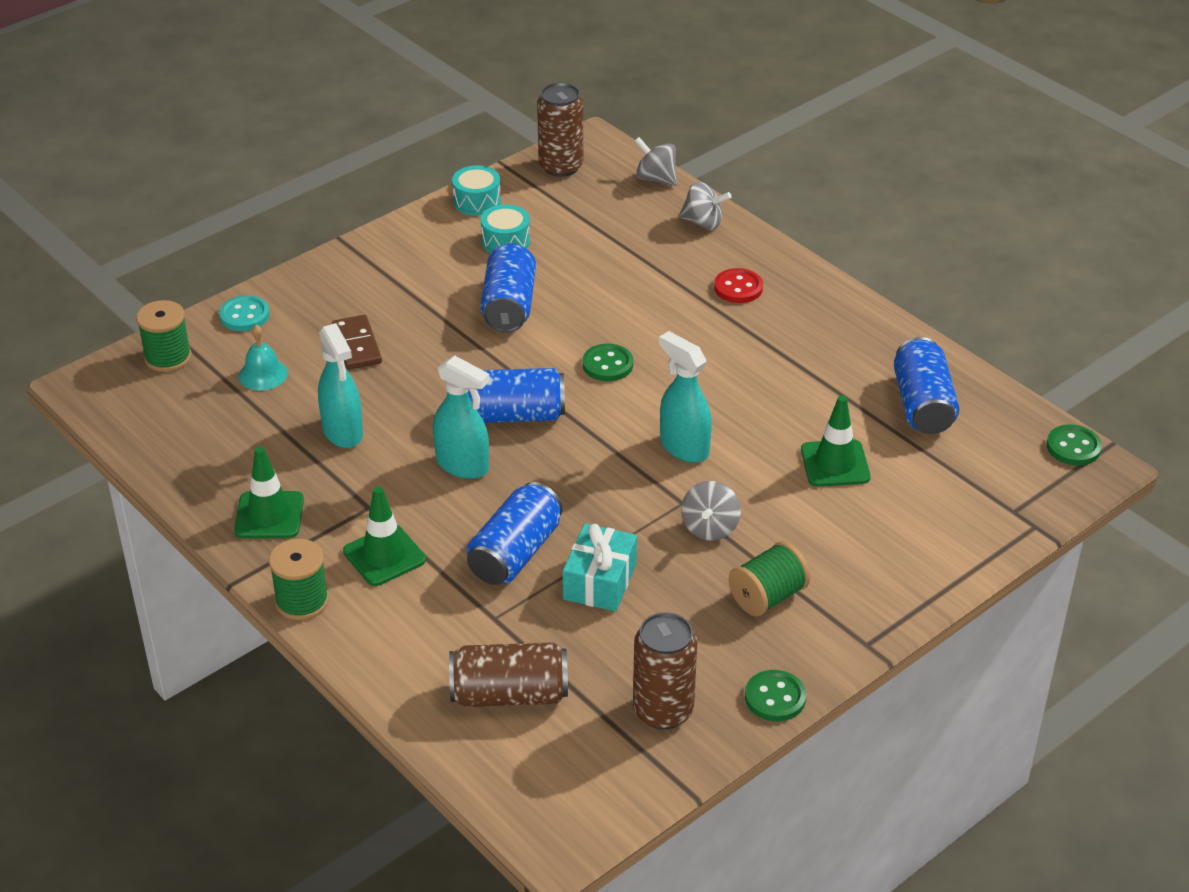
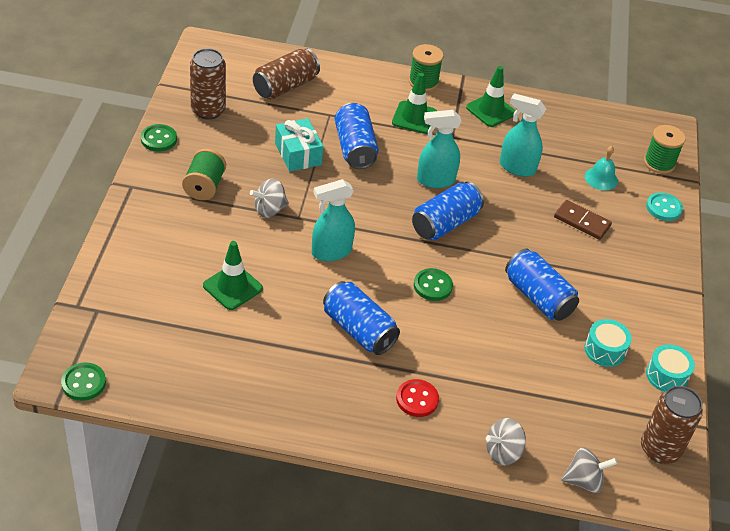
camera: 135 degrees right, 5 degrees up
turquoise spray bottle [659,331,712,463] -> turquoise spray bottle turned 150 degrees clockwise [312,179,355,261]
grey spinning top [681,481,741,541] -> grey spinning top turned 90 degrees counterclockwise [250,178,289,218]
blue can [894,337,959,434] -> blue can moved to [323,281,400,355]

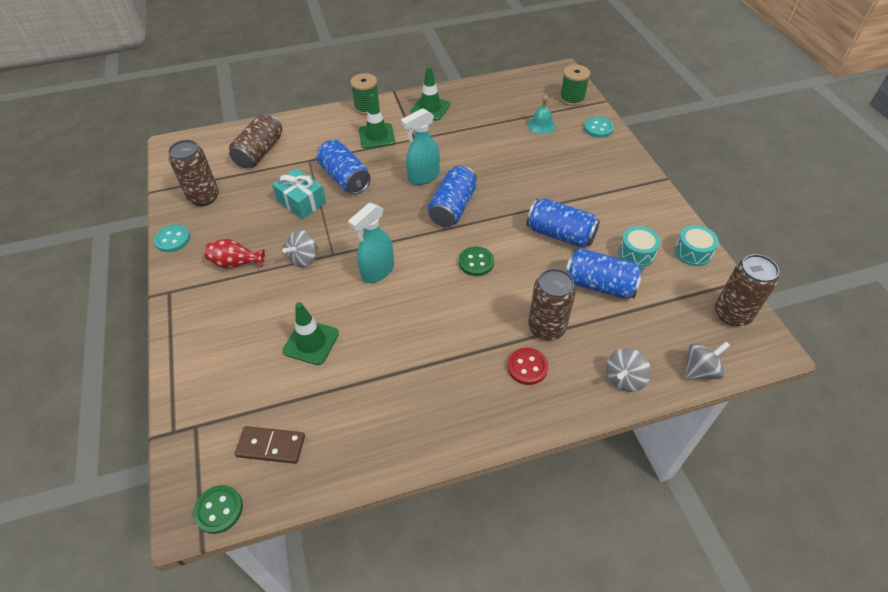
camera: 20 degrees left, 5 degrees up
green button [141,124,177,152] -> turquoise button [154,225,190,252]
green spool [182,149,226,200] -> red vase [205,239,265,269]
blue can [323,281,400,355] -> blue can moved to [566,248,644,299]
turquoise spray bottle [500,93,546,177] -> none
brown domino [554,200,612,240] -> brown domino moved to [235,426,305,464]
none -> brown can [528,268,576,341]

